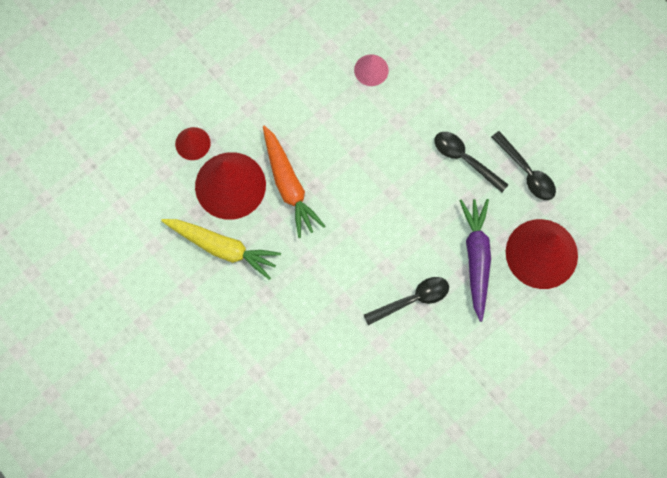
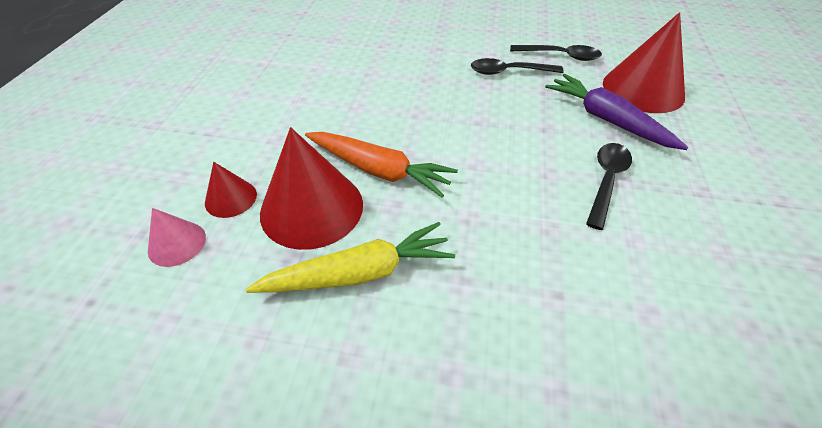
camera: 40 degrees left, 25 degrees down
pink cone [354,54,389,86] -> pink cone moved to [148,208,206,267]

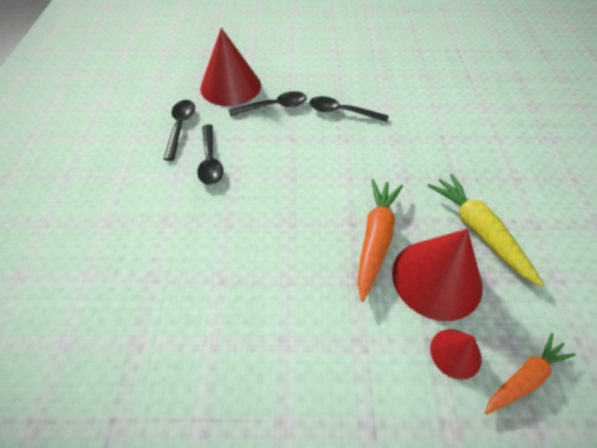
camera: 100 degrees left, 5 degrees up
pink cone [148,208,206,267] -> orange carrot [485,333,576,415]
purple carrot [545,74,688,150] -> black spoon [229,91,307,116]

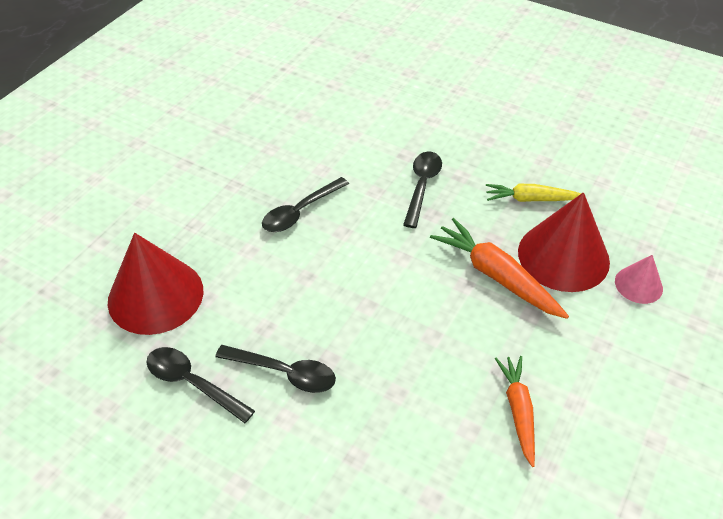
camera: 60 degrees left, 5 degrees down
black spoon [229,91,307,116] -> black spoon moved to [403,152,442,228]
yellow carrot [427,174,544,287] -> yellow carrot [486,184,581,202], size x0.66
red cone [430,329,482,380] -> pink cone [615,255,663,304]
orange carrot [485,333,576,415] -> orange carrot moved to [495,356,535,467]

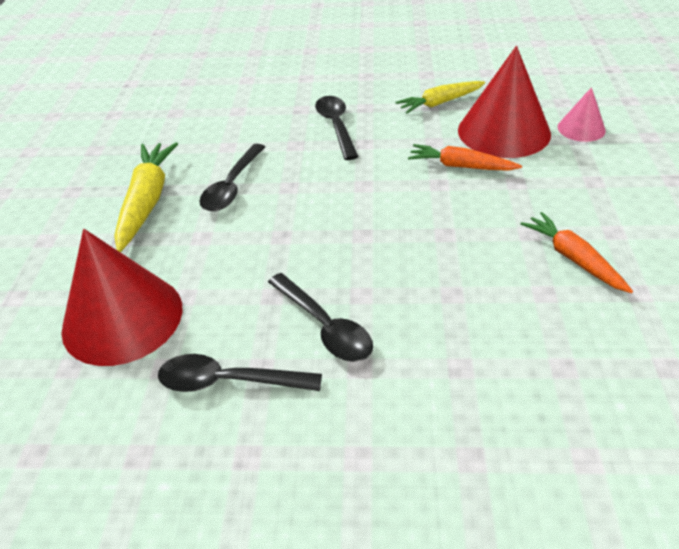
camera: 25 degrees left, 5 degrees down
black spoon [215,345,336,393] -> black spoon turned 60 degrees clockwise [268,273,373,362]
orange carrot [430,218,569,319] -> orange carrot [408,144,522,171], size x0.66
none -> yellow carrot [114,142,178,252]

